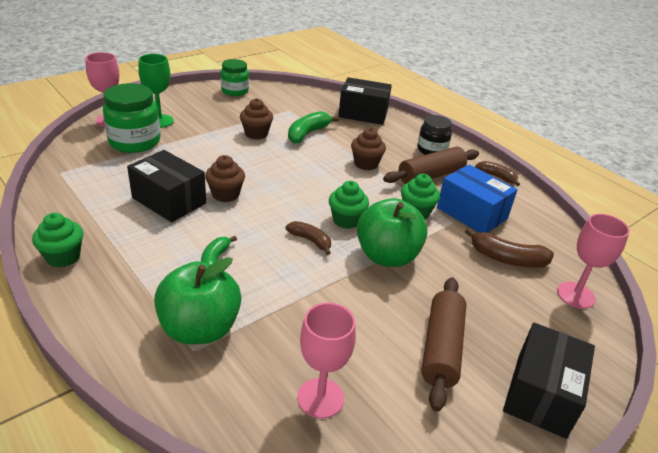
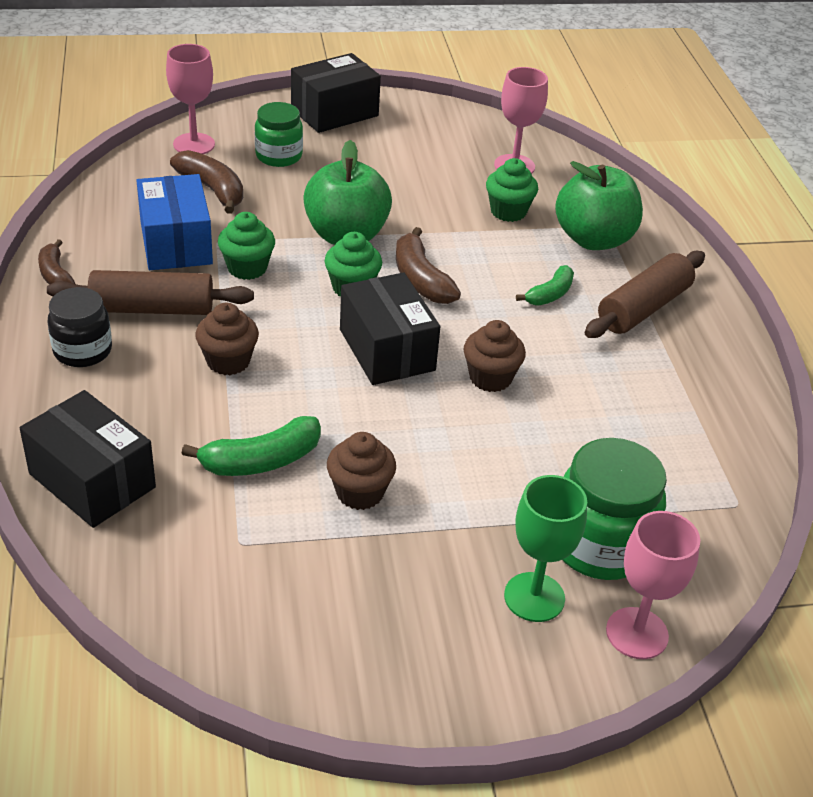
camera: 150 degrees left, 5 degrees up
green cupcake [32,213,83,268] -> green cupcake moved to [486,158,538,222]
black box [127,150,206,222] -> black box moved to [340,273,440,385]
green jar [220,59,249,96] -> green jar moved to [255,102,303,167]
brown banana [286,221,331,255] -> brown banana [396,227,461,304], size x1.52
brown rolling pin [421,277,467,412] -> brown rolling pin moved to [585,251,705,338]

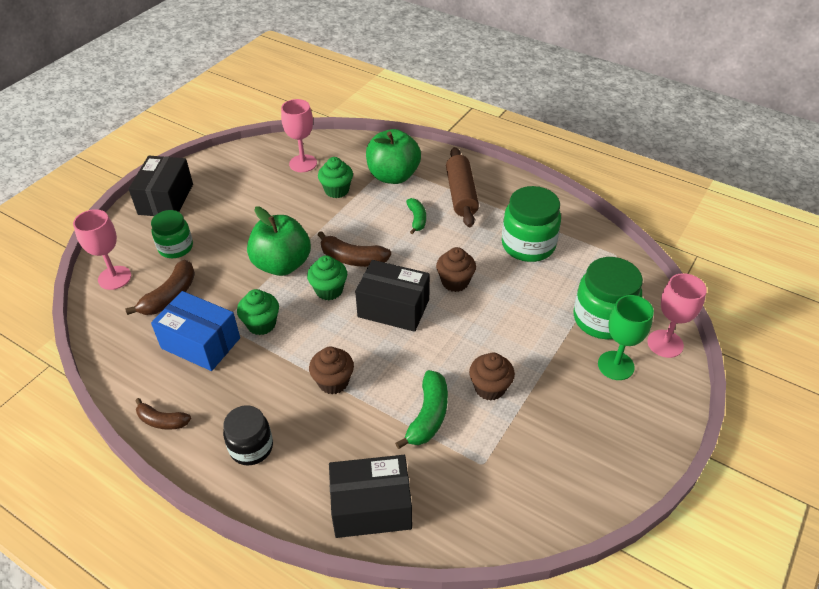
camera: 45 degrees left, 5 degrees up
brown rolling pin [47,270,254,315] -> none
brown banana [170,150,243,214] -> brown banana turned 120 degrees clockwise [125,260,195,315]
none -> green jar [502,186,561,262]

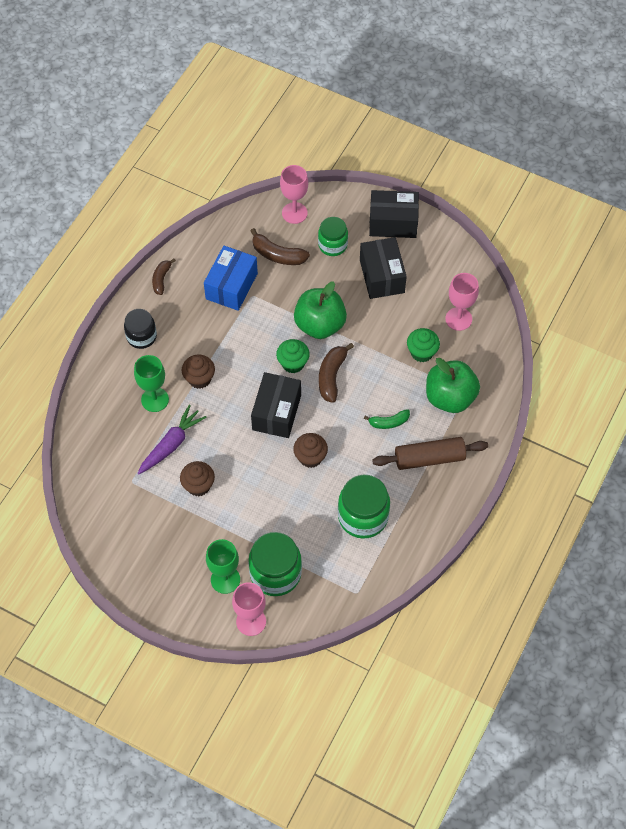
camera: 85 degrees right, 15 degrees up
green cupcake [237,289,279,335] -> none
black box [329,455,412,538] -> black box moved to [360,237,407,299]
green banana [395,370,448,449] -> purple carrot [138,405,207,474]
none -> green goblet [134,355,169,412]

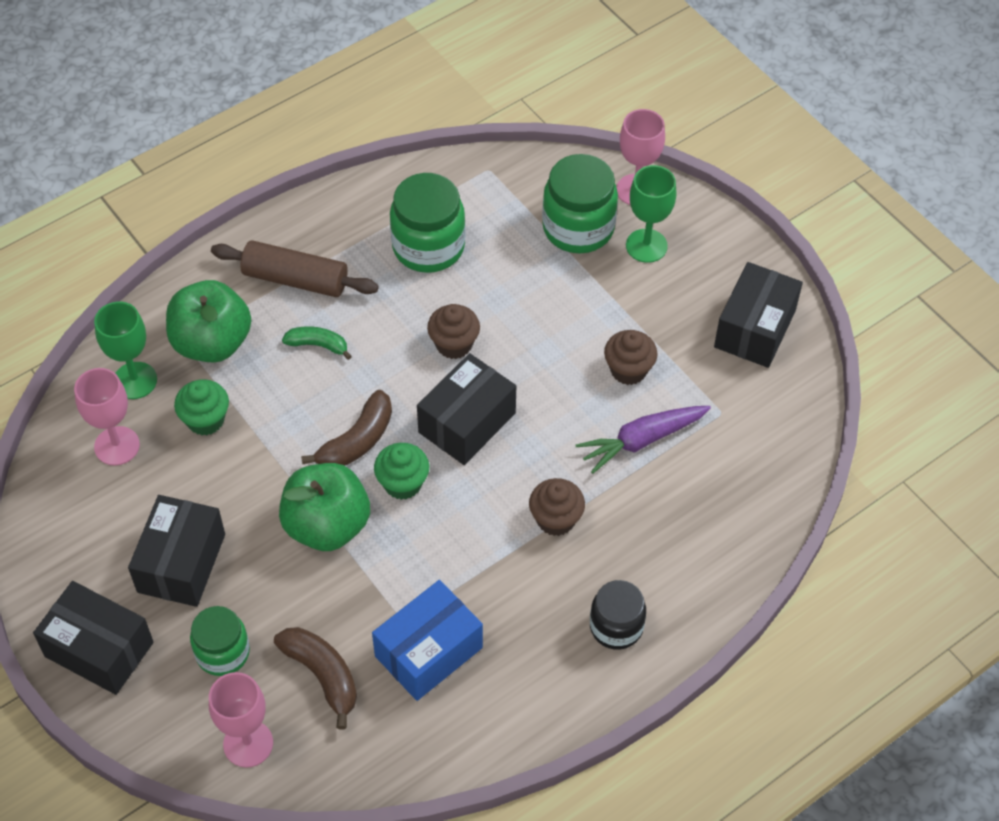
camera: 155 degrees left, 5 degrees down
green goblet [134,355,169,412] -> green goblet moved to [94,302,157,399]
brown banana [152,259,176,295] -> none
none -> black box [714,262,803,368]

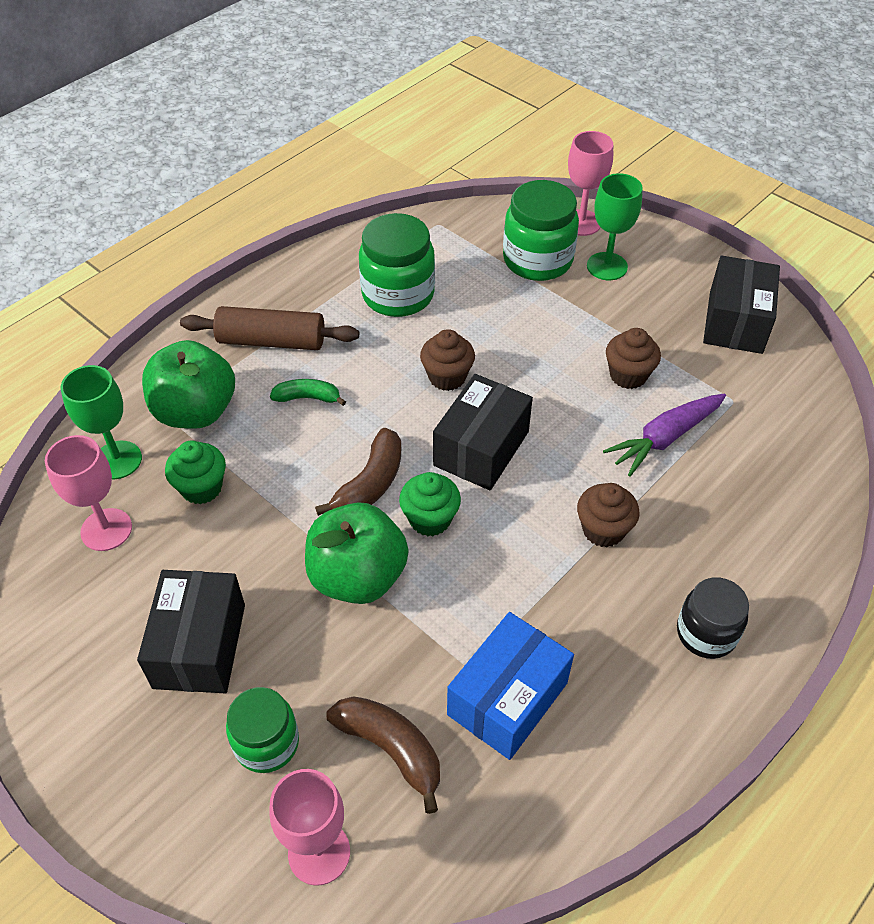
camera: 10 degrees left, 5 degrees down
black box [33,581,154,695] -> none

